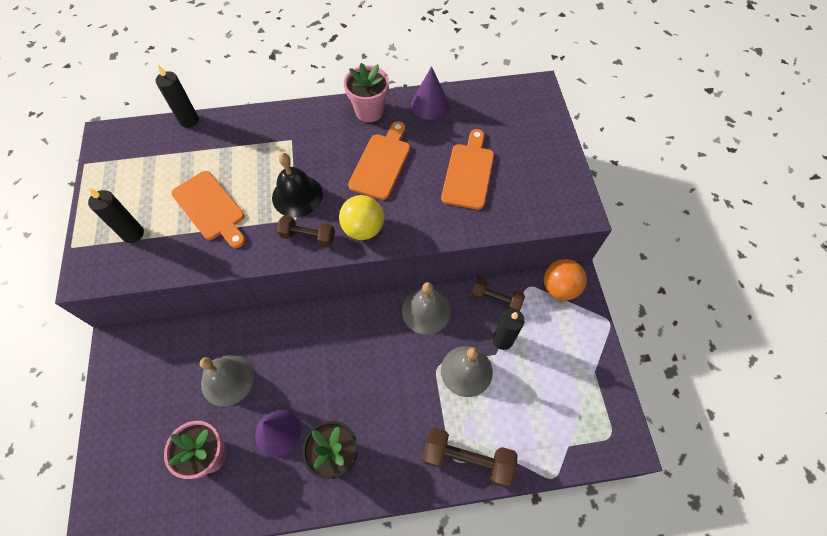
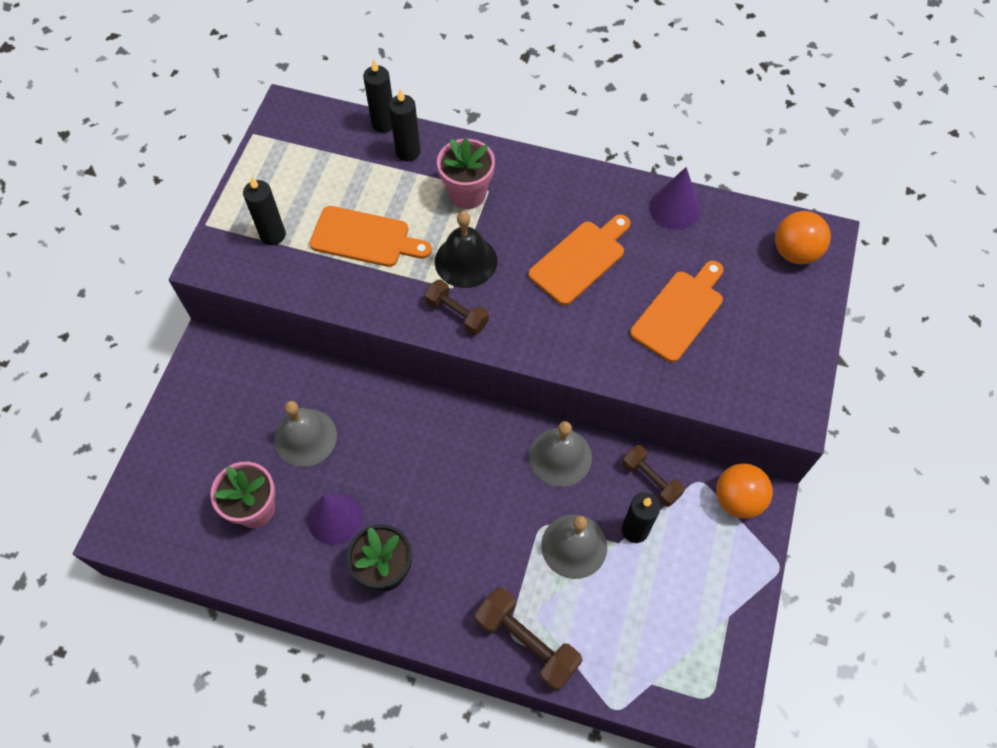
camera: 25 degrees right, 0 degrees up
orange cutting board [171,171,245,248] -> orange cutting board turned 60 degrees counterclockwise [310,206,432,267]
yellow ball [339,195,384,240] -> none
pink flower pot [344,63,389,122] -> pink flower pot moved to [437,138,495,209]
none -> black candle [389,89,420,161]
none -> orange ball [775,211,831,265]

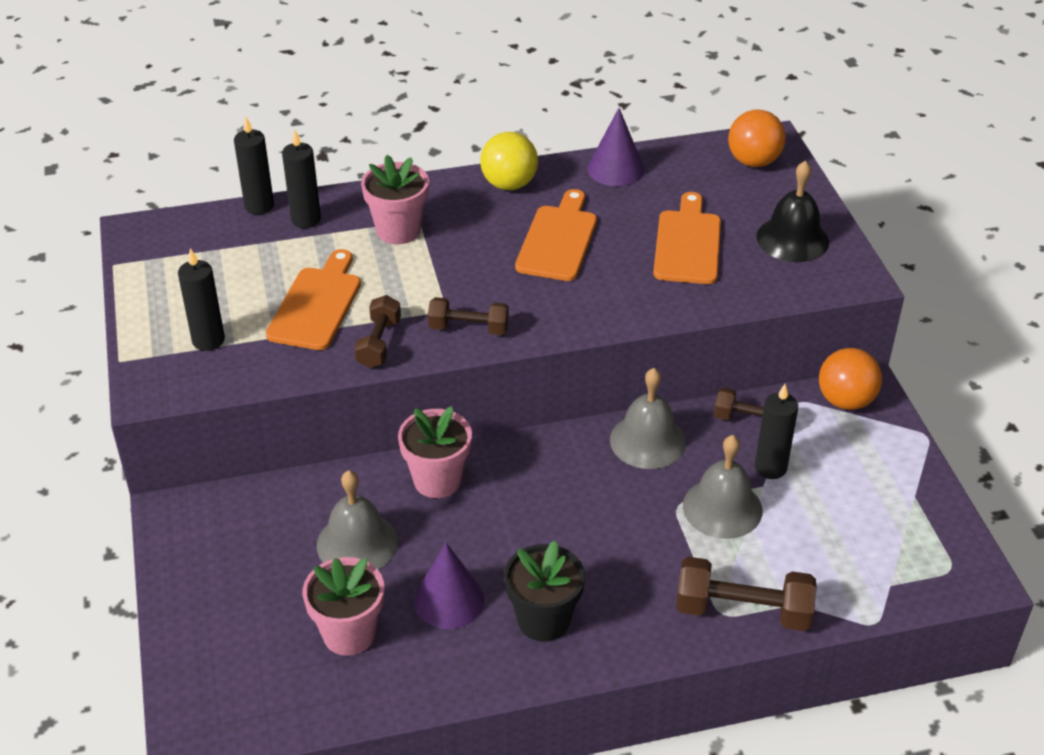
camera: 30 degrees left, 20 degrees down
orange cutting board [310,206,432,267] -> orange cutting board turned 60 degrees counterclockwise [266,249,361,350]
black bell [435,211,497,288] -> black bell moved to [757,161,829,262]
none -> brown dumbbell [354,295,401,368]
none -> pink flower pot [398,406,472,498]
none -> yellow ball [480,132,538,190]

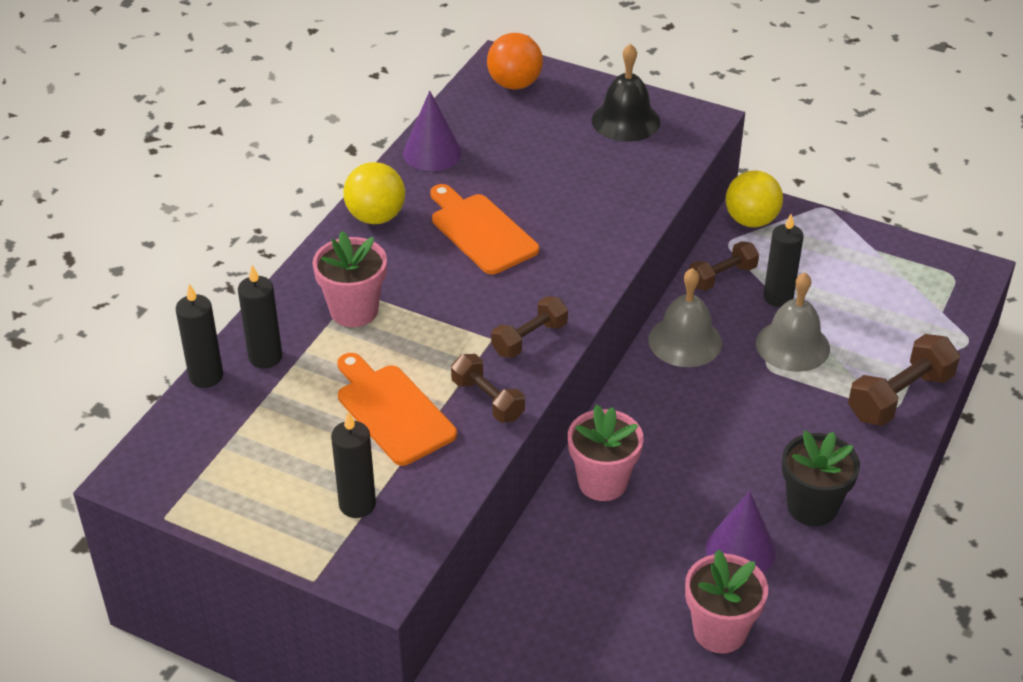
camera: 50 degrees left, 0 degrees up
grey bell [317,470,398,569] -> none
orange cutting board [653,192,721,284] -> none
orange ball [819,348,882,410] -> yellow ball [726,170,783,227]

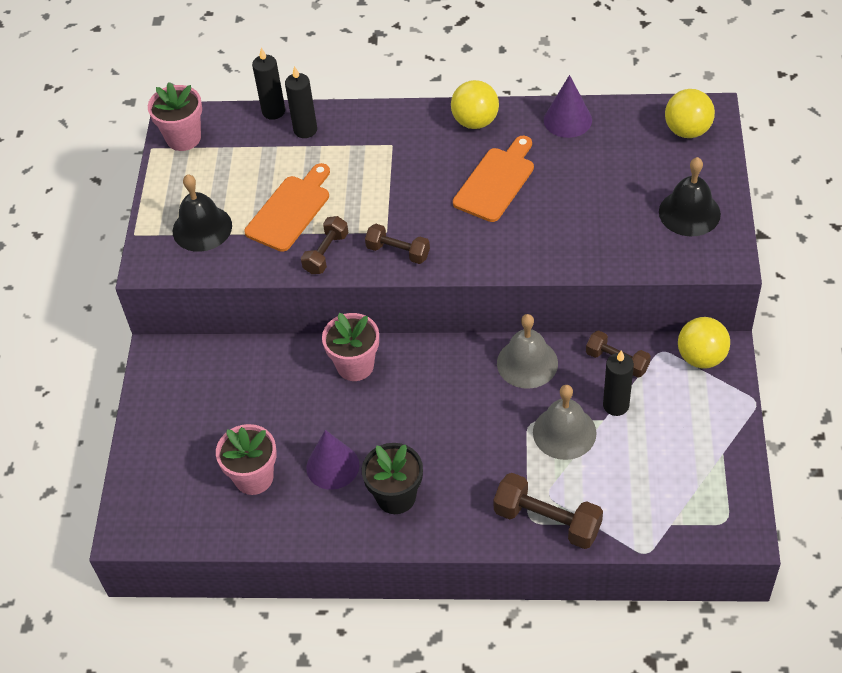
camera: 70 degrees right, 10 degrees up
pink flower pot [312,231,387,327] -> pink flower pot moved to [148,82,202,151]
black candle [331,412,376,518] -> black bell [173,174,232,252]
orange ball [487,33,543,90] -> yellow ball [665,89,715,138]

